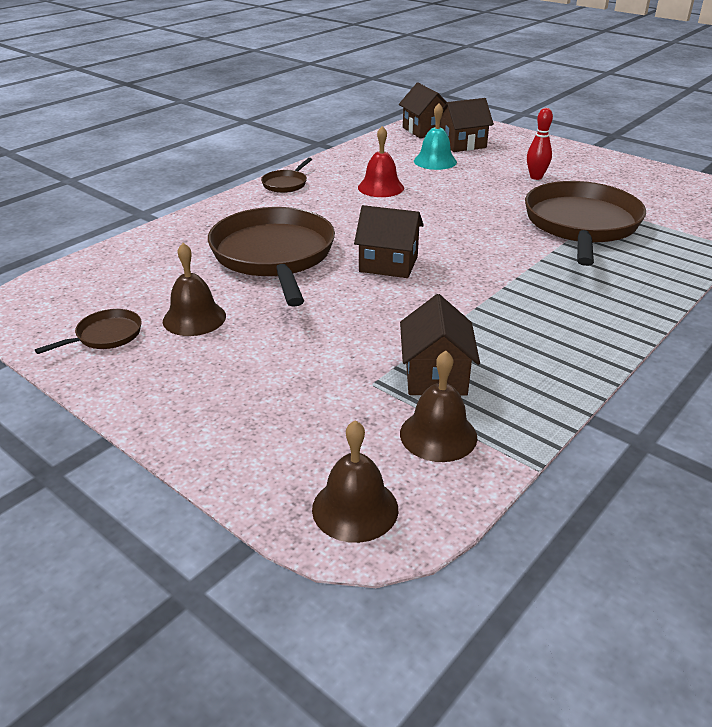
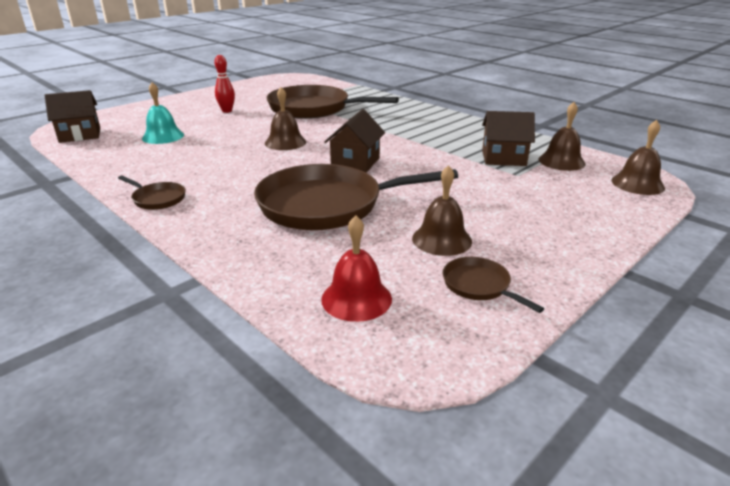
camera: 85 degrees left, 5 degrees down
red bell [358,126,404,197] -> red bell moved to [321,215,392,322]
brown house [440,98,494,152] -> none
none -> brown bell [265,87,306,150]

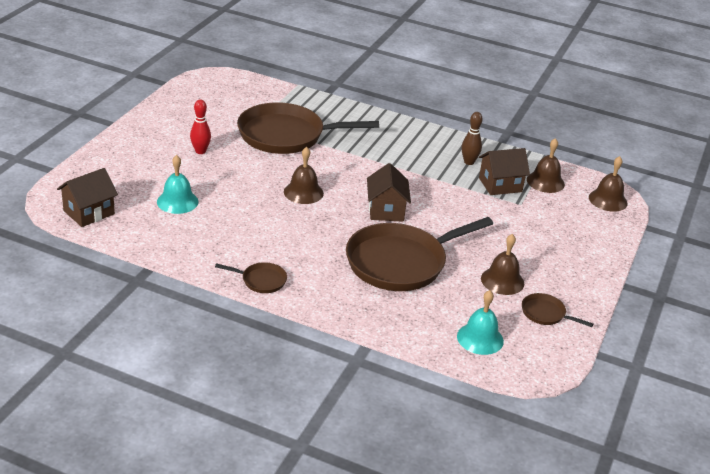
camera: 25 degrees left, 5 degrees up
red bell [321,215,392,322] -> turquoise bell [457,290,504,355]
none -> brown bowling pin [461,112,483,165]

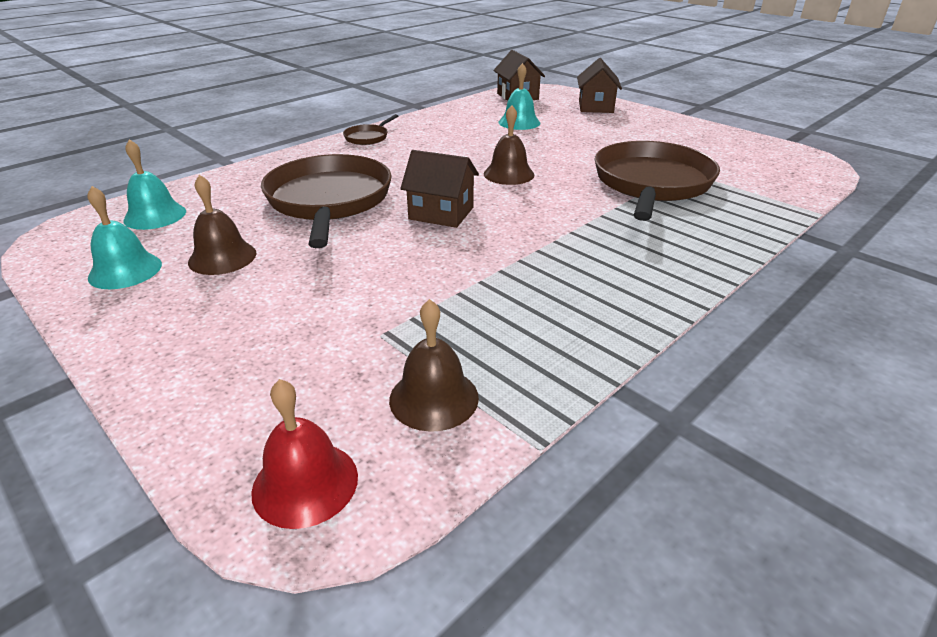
camera: 115 degrees right, 0 degrees up
red bowling pin [190,99,211,154] -> none
brown bowling pin [461,112,483,165] -> none
brown house [479,148,530,195] -> brown house moved to [577,58,622,113]
brown pan [522,293,593,327] -> turquoise bell [87,186,162,289]
brown bell [589,156,627,212] -> red bell [251,379,358,529]

